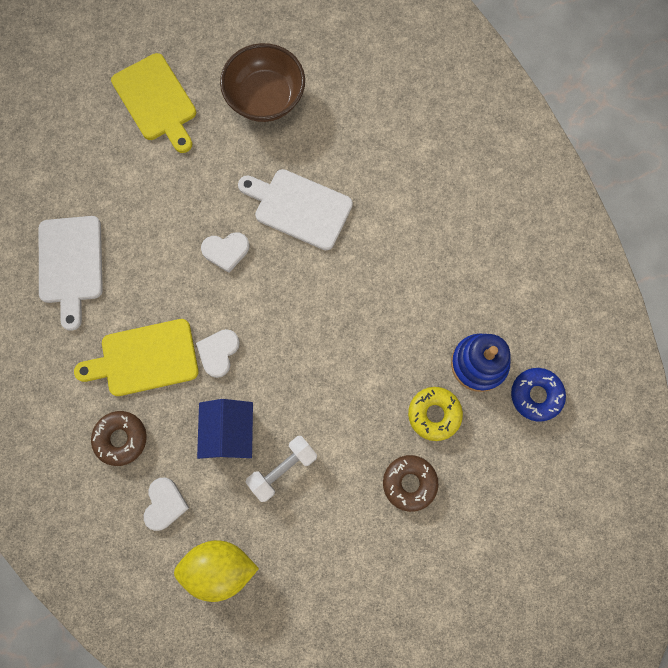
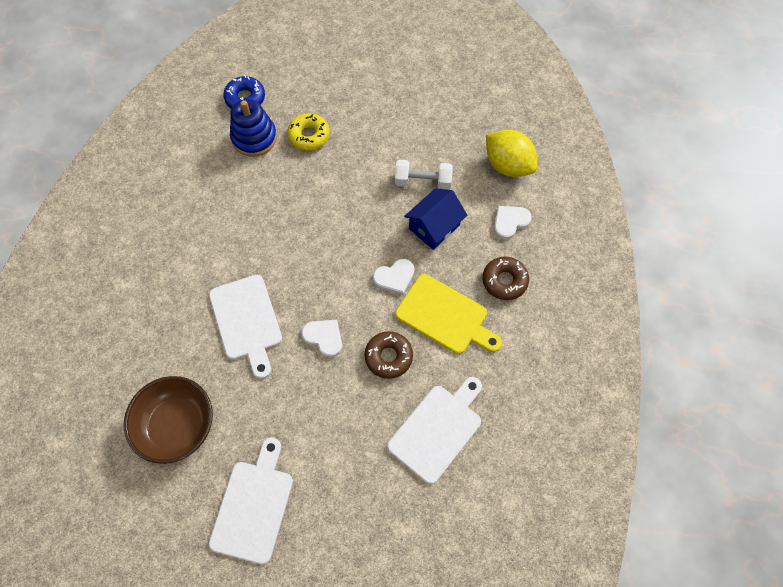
camera: 135 degrees left, 10 degrees down
yellow cutting board [111,53,196,153] -> white cutting board [209,438,293,564]
brown donut [383,455,439,512] -> brown donut moved to [364,331,413,379]

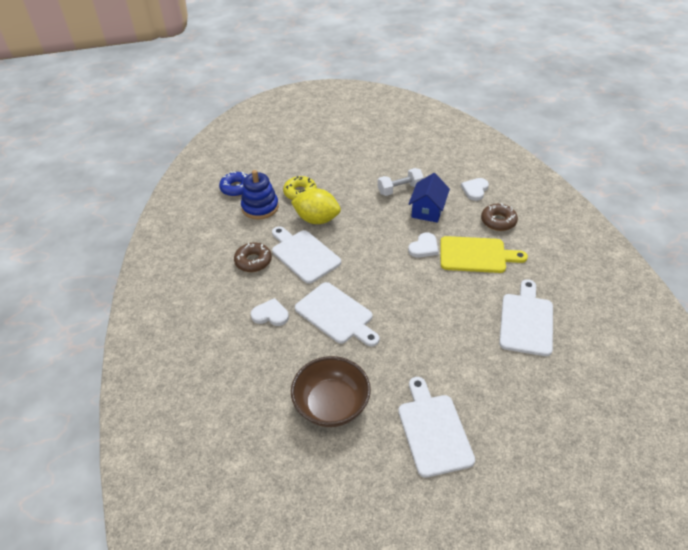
camera: 25 degrees left, 20 degrees down
white heart [301,319,342,357] -> white heart moved to [251,298,289,326]
brown donut [364,331,413,379] -> brown donut moved to [234,242,272,272]
yellow lemon [486,130,538,177] -> yellow lemon moved to [291,188,341,224]
none -> white cutting board [272,226,341,284]

